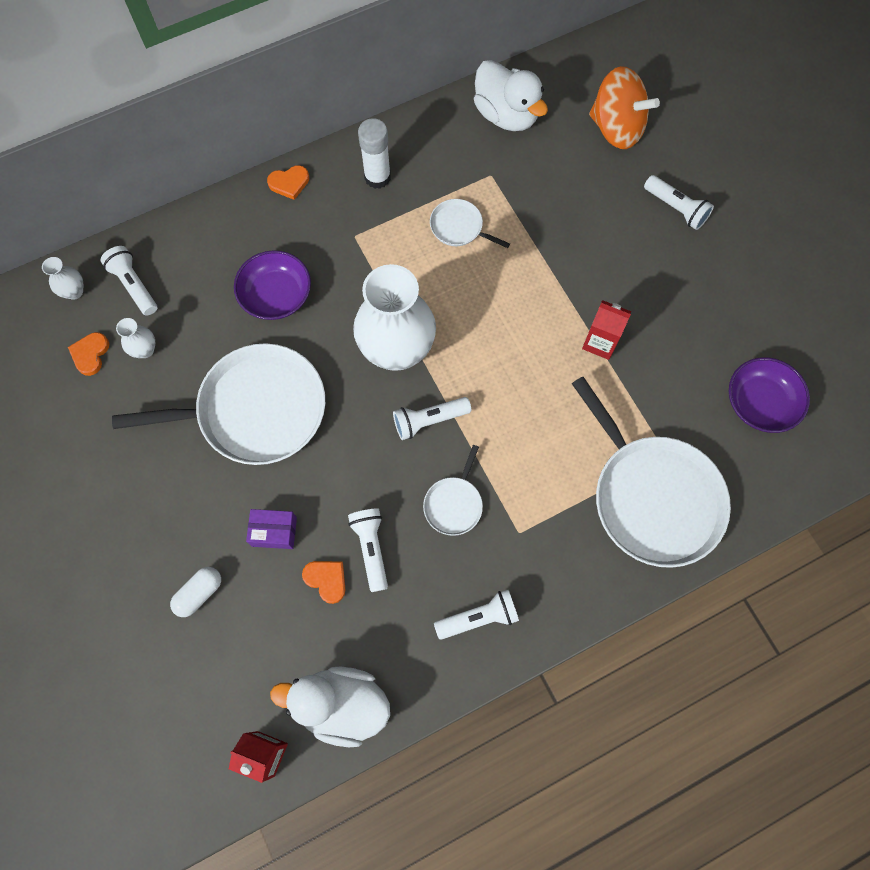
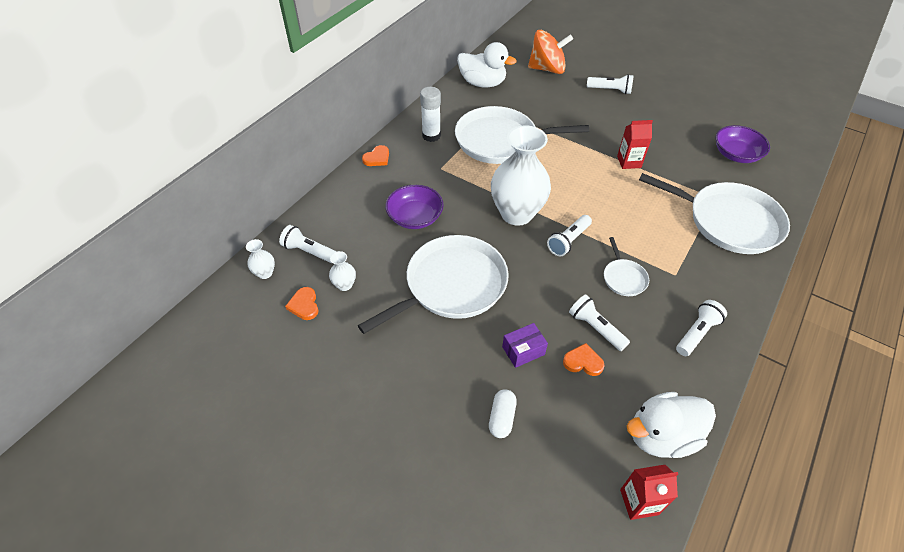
camera: 30 degrees left, 20 degrees down
white pan [430,199,510,248] -> white pan [455,106,589,164], size x2.23

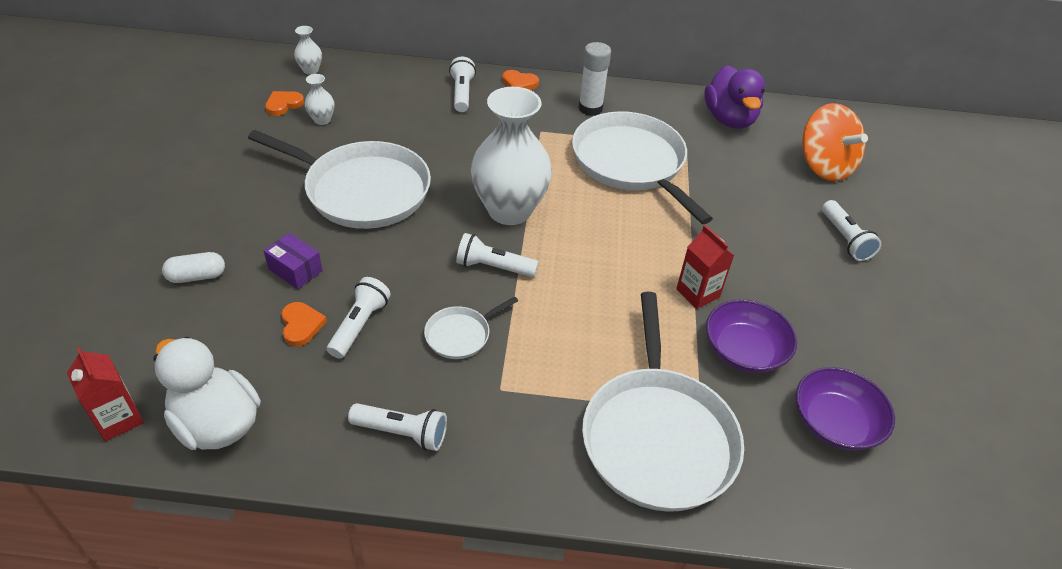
camera: 60 degrees right, 5 degrees down
white flashlight [279,225,337,263] -> white flashlight moved to [449,57,476,112]
purple bowl [385,185,444,229] -> purple bowl moved to [706,299,797,373]
white duck [457,42,517,88] -> purple duck [704,65,765,129]

